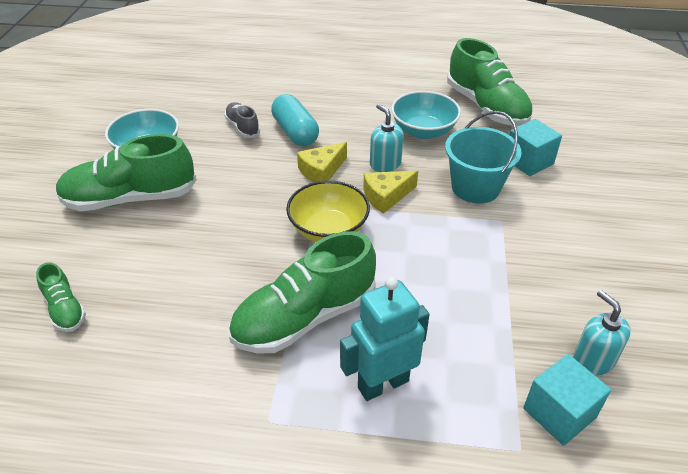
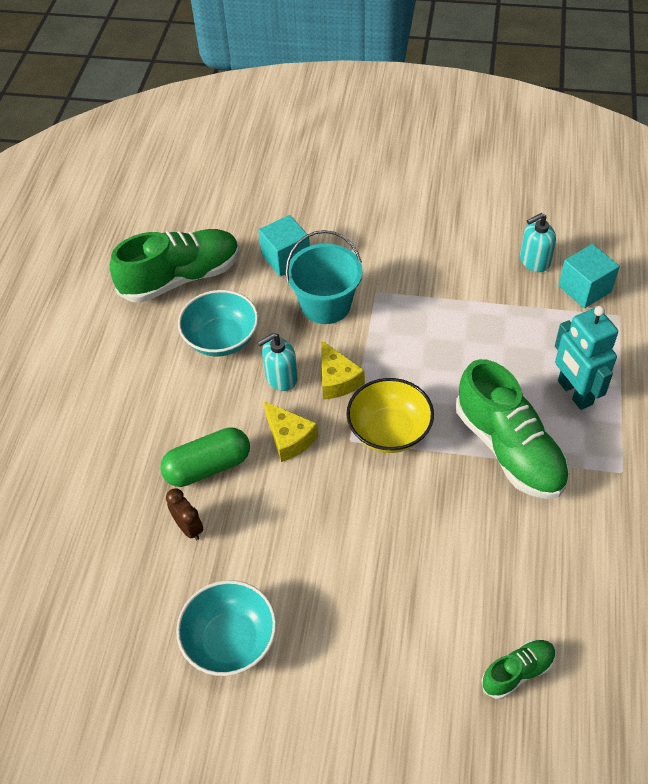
camera: 85 degrees left, 10 degrees up
green shoe [56,134,197,211] -> none
grey shoe [224,102,260,138] -> brown clock [166,488,203,540]
turquoise capsule [271,94,319,146] -> green capsule [160,427,250,487]

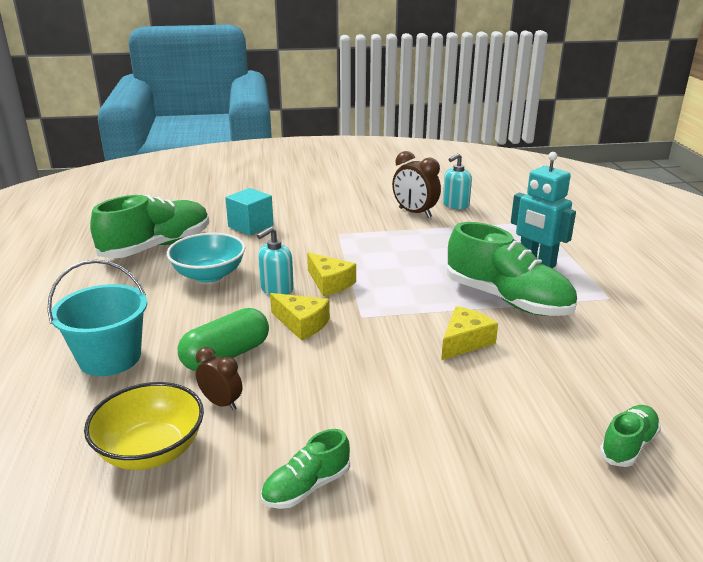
camera: 20 degrees left, 25 degrees down
turquoise bowl [176,580,277,676] -> green shoe [261,429,350,509]
turquoise bucket [286,230,363,324] -> turquoise bucket moved to [47,259,147,376]
yellow bowl [347,378,434,453] -> yellow bowl moved to [84,382,204,470]
turquoise cube [558,244,620,308] -> none
none -> brown clock [392,151,441,218]
none -> yellow cheese [441,306,498,360]

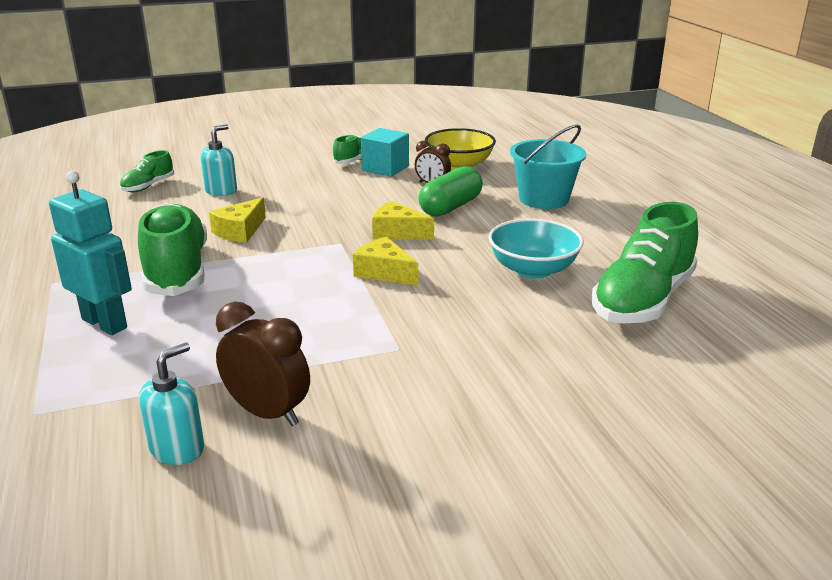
camera: 170 degrees right, 0 degrees up
turquoise cube [225,188,274,236] -> turquoise cube moved to [361,128,409,177]
turquoise soap dispenser [257,227,294,295] -> turquoise soap dispenser moved to [200,124,237,196]
green shoe [447,222,577,316] -> green shoe turned 45 degrees clockwise [138,203,207,296]

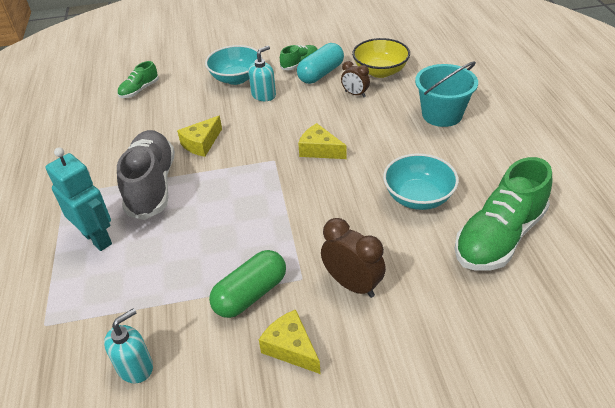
camera: 10 degrees right, 15 degrees up
green shoe [138,203,207,296] -> grey shoe [117,130,175,220]
turquoise soap dispenser [200,124,237,196] -> turquoise soap dispenser moved to [248,45,276,101]
brown clock [216,302,310,426] -> brown clock moved to [321,218,386,298]
yellow cheese [353,237,418,286] -> yellow cheese moved to [259,309,321,374]
turquoise cube [361,128,409,177] -> turquoise capsule [297,43,344,84]
green capsule [419,166,483,217] -> green capsule moved to [209,250,286,318]
none -> turquoise bowl [205,45,262,85]

